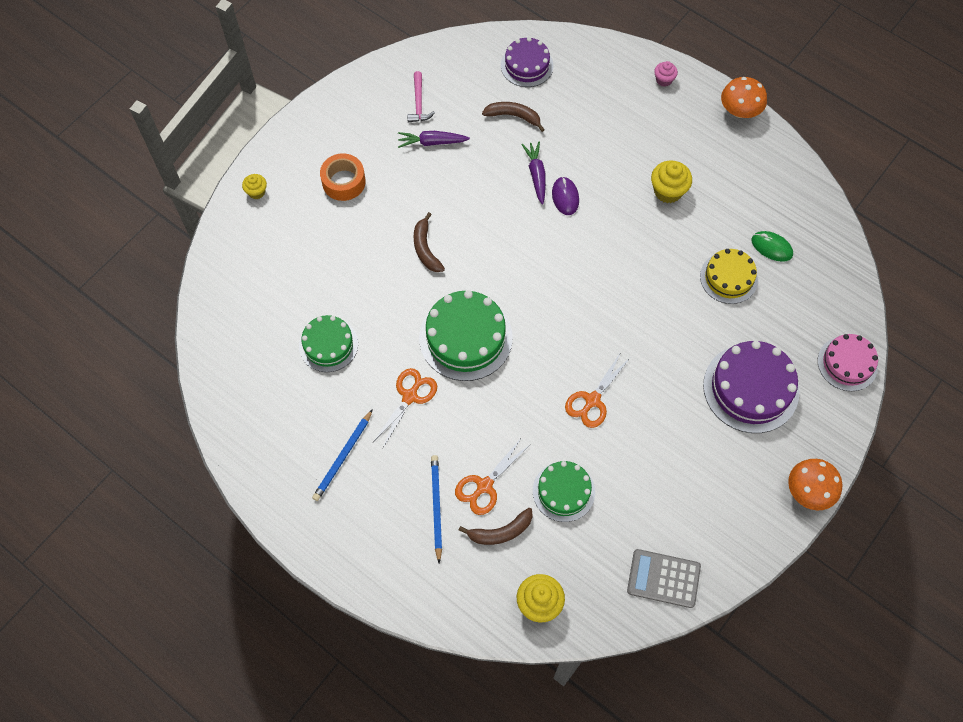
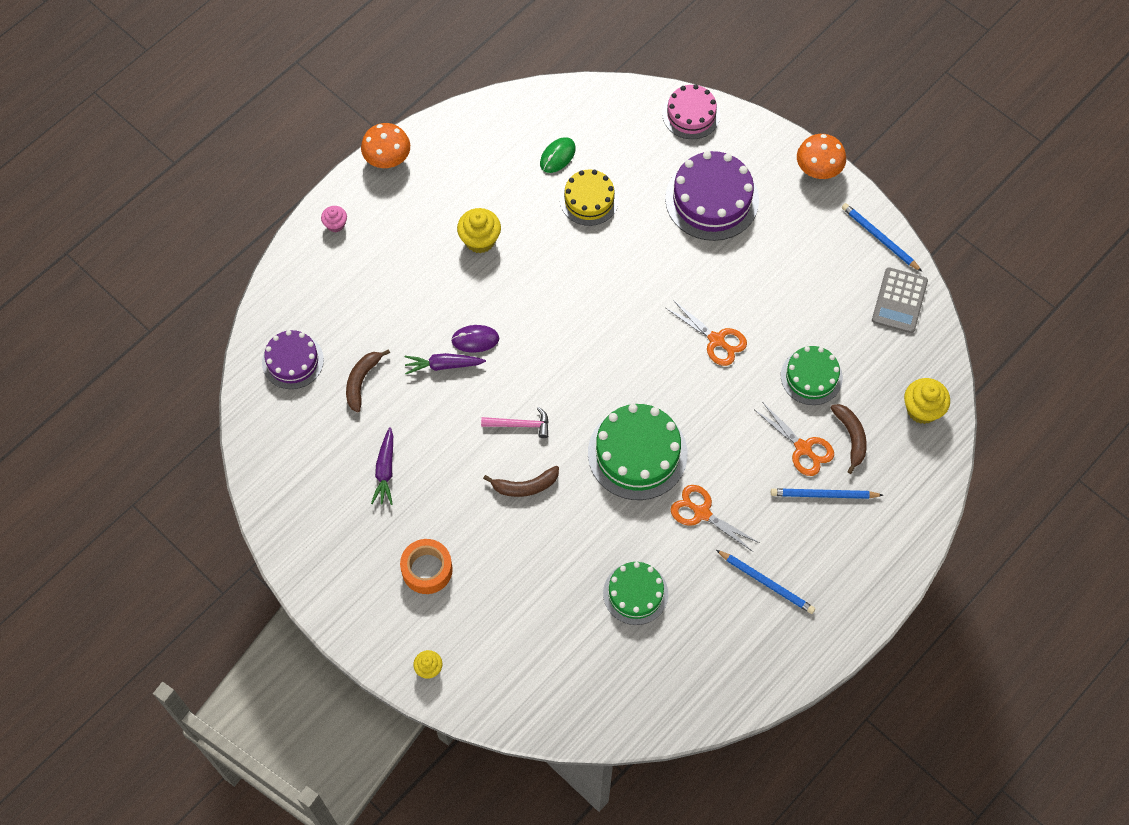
camera: 85 degrees left, 0 degrees up
pink hammer [407,71,435,123] -> pink hammer moved to [481,407,549,438]
none -> blue pencil [842,203,922,272]

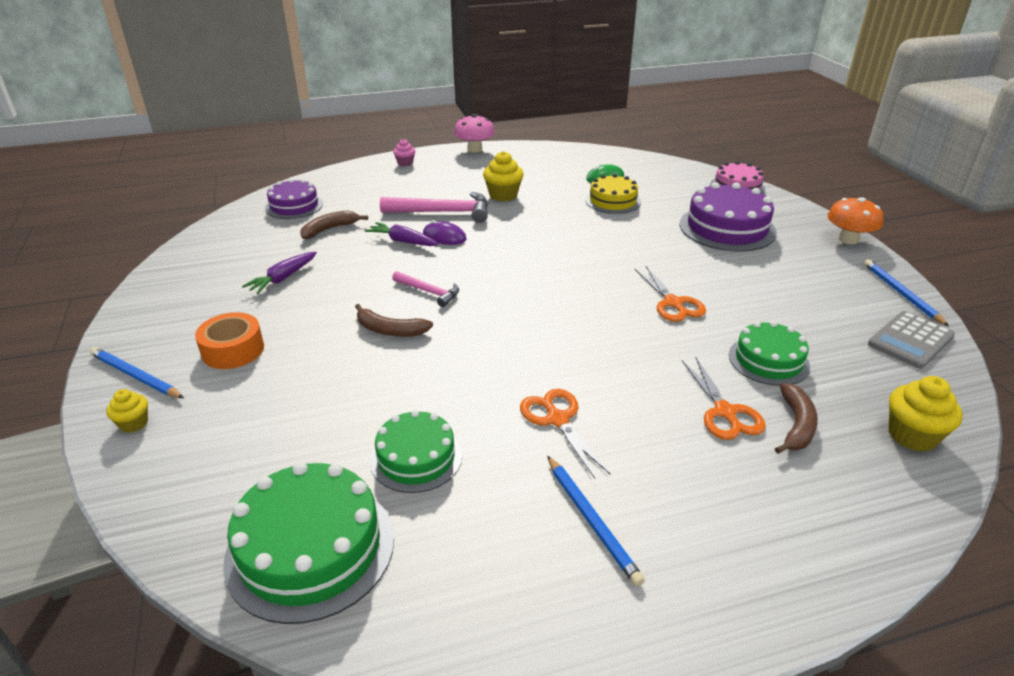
camera: 30 degrees right, 30 degrees down
orange mushroom [361,123,410,168] -> pink mushroom [454,114,495,153]
green cake [588,404,688,500] -> green cake moved to [223,462,394,624]
blue pencil [771,488,883,499] -> blue pencil moved to [90,347,184,398]
none -> pink hammer [380,192,488,223]

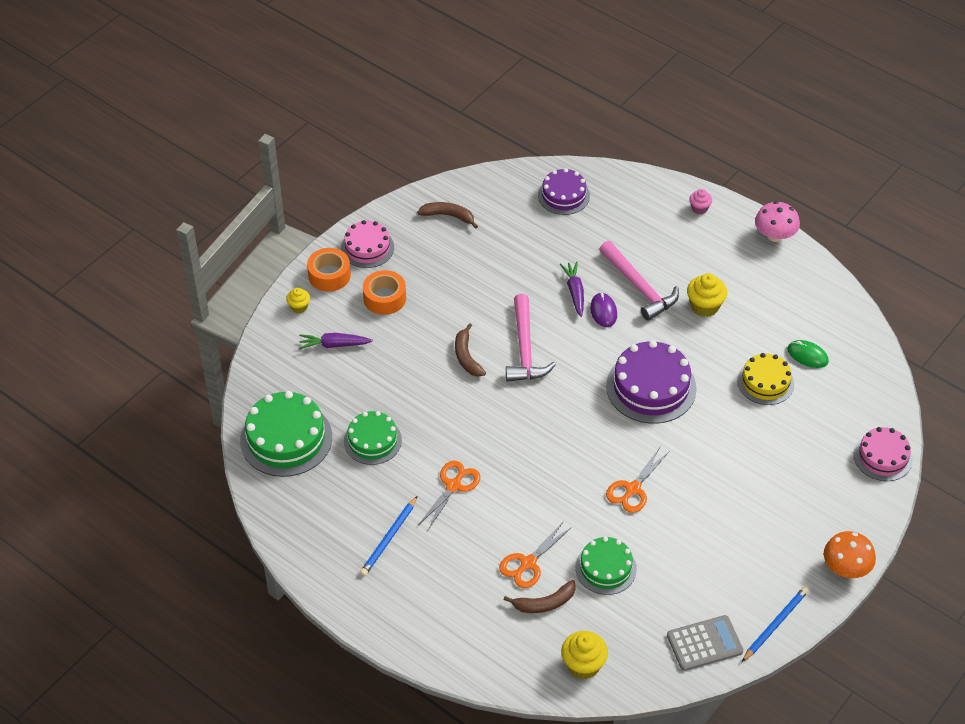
camera: 55 degrees right, 15 degrees up
blue pencil [90,347,184,398] -> orange tape [307,248,351,292]
purple carrot [242,252,317,294] -> purple carrot moved to [299,333,373,349]
brown banana [300,210,368,239] -> brown banana moved to [417,202,478,229]
pink hammer [392,271,459,307] -> pink hammer [506,294,556,382], size x1.74
purple cake [680,182,777,252] -> purple cake moved to [606,340,697,424]
grey calculator [868,311,955,369] -> grey calculator turned 150 degrees clockwise [667,615,743,671]
none -> pink cake [341,220,394,268]

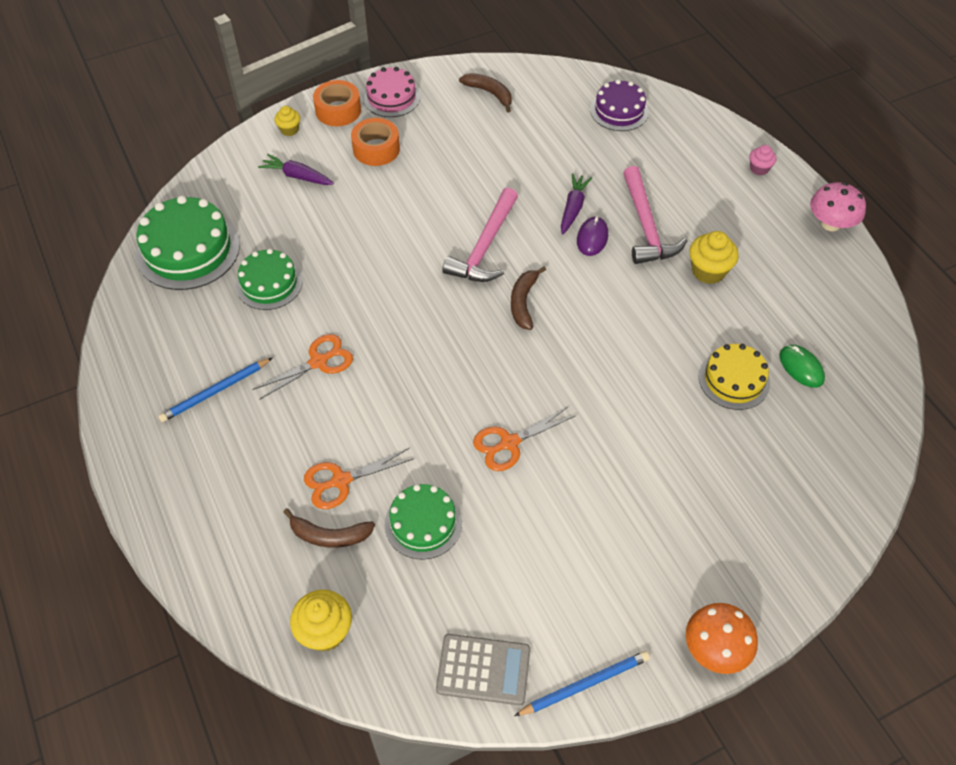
camera: 25 degrees right, 5 degrees up
brown banana [455,323,486,377] -> brown banana moved to [511,266,546,330]
purple cake [606,340,697,424] -> none
pink cake [854,427,913,481] -> none

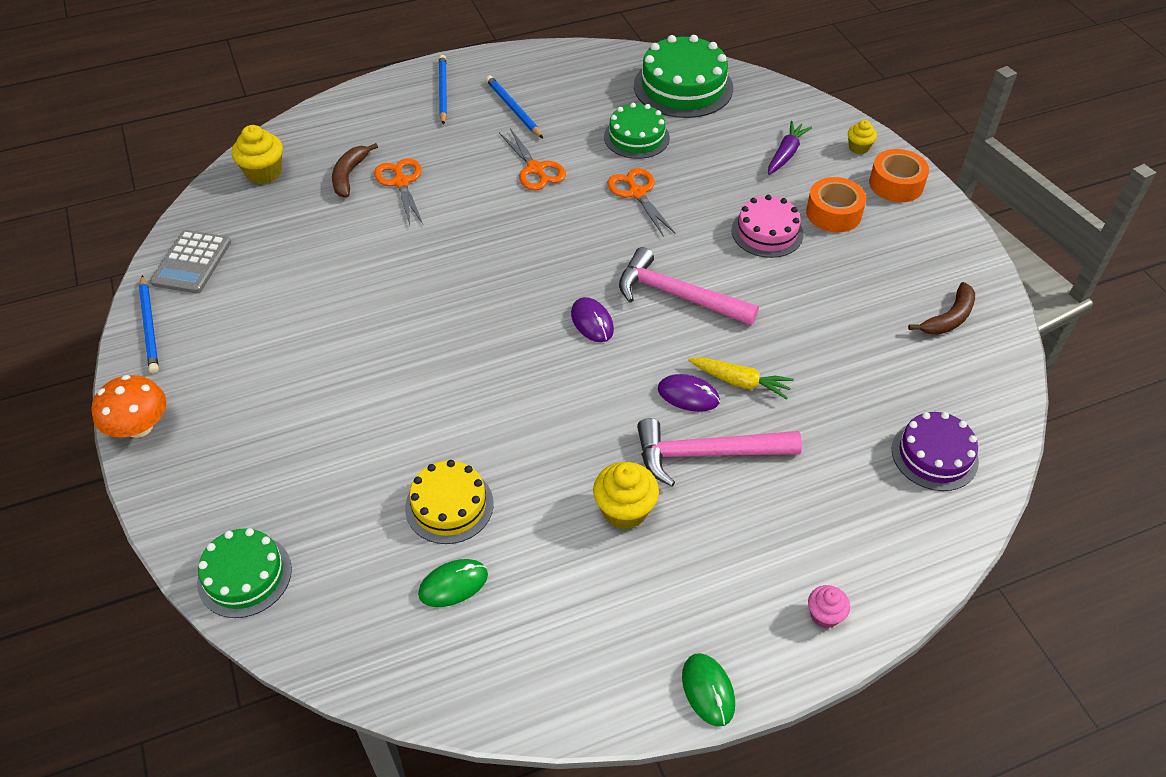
camera: 95 degrees right, 5 degrees down
pink cake [363,67,420,117] -> pink cake moved to [732,195,803,258]
green cake [385,484,462,559] -> green cake moved to [197,528,292,618]
orange scissors [473,406,576,471] -> orange scissors moved to [607,168,676,237]
brown banana [511,266,546,330] -> purple mouse [571,297,614,342]
purple carrot [561,173,592,234] -> yellow carrot [688,357,794,400]
pink mushroom [810,182,866,231] -> green mouse [682,653,735,727]
none -> blue pencil [439,55,447,125]

